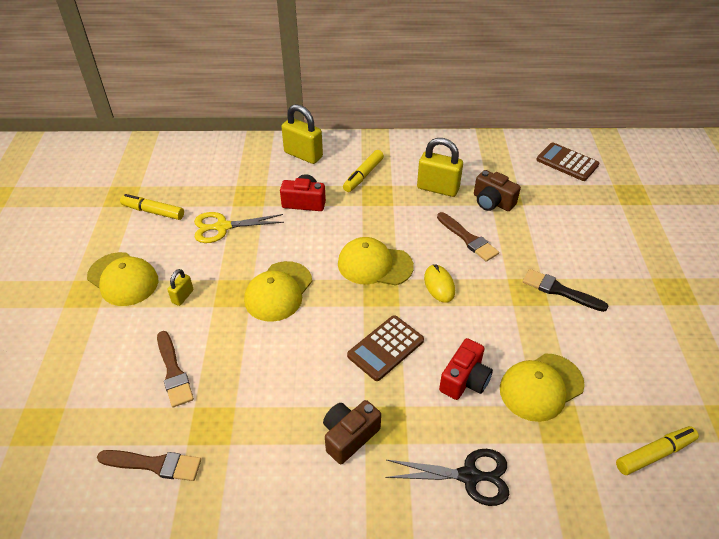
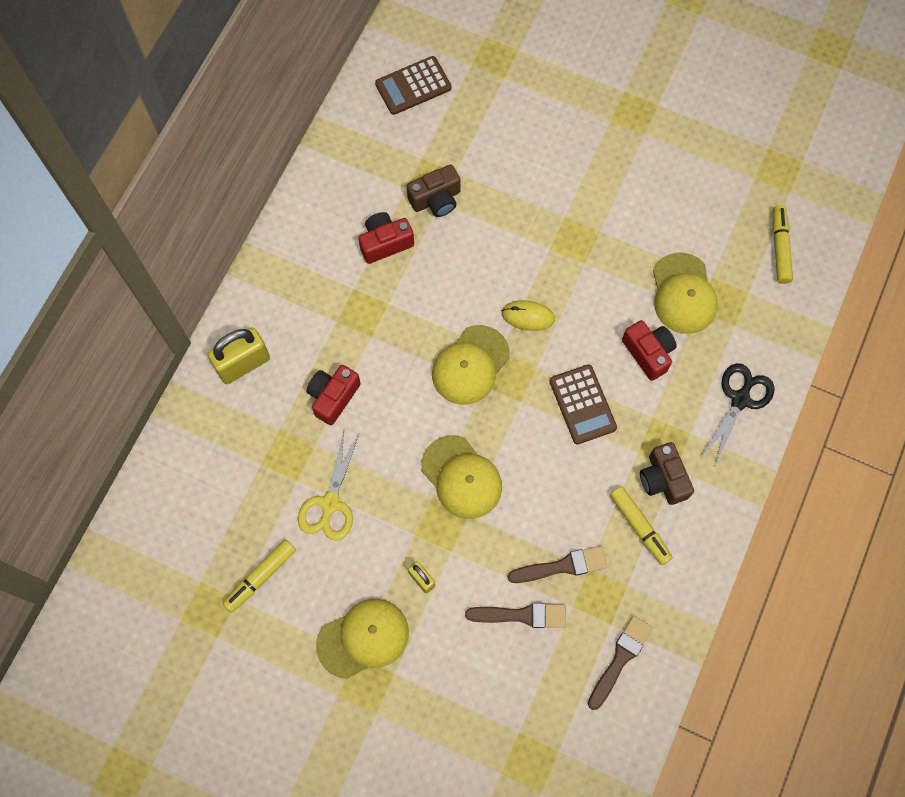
camera: 65 degrees left, 25 degrees up
yellow marker [343,150,384,192] -> yellow marker moved to [610,486,673,565]
yellow padlock [417,138,463,197] -> red camera [358,212,414,264]
brown brush [437,212,499,262] -> brown brush moved to [508,546,607,583]
black brush [523,269,608,312] -> none

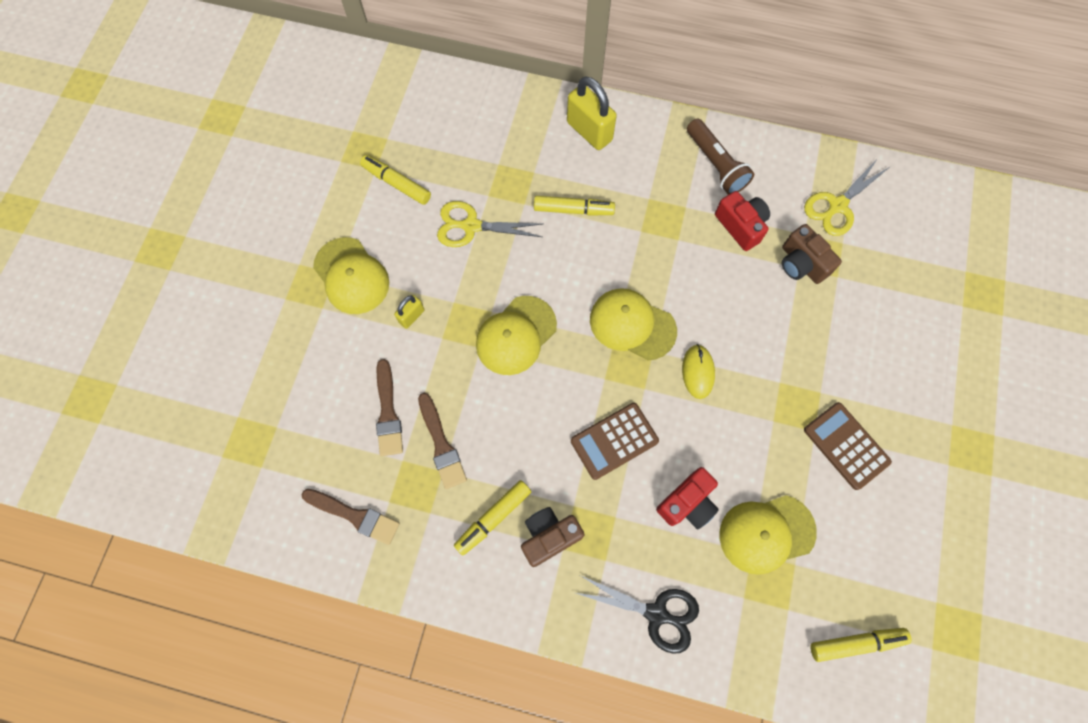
camera: 80 degrees right, 0 degrees up
red camera [306,365,361,425] -> yellow marker [534,196,615,215]
brown calculator [375,56,451,115] -> brown calculator moved to [804,402,892,490]
none -> brown flashlight [687,119,754,195]
none -> yellow scissors [804,158,891,236]

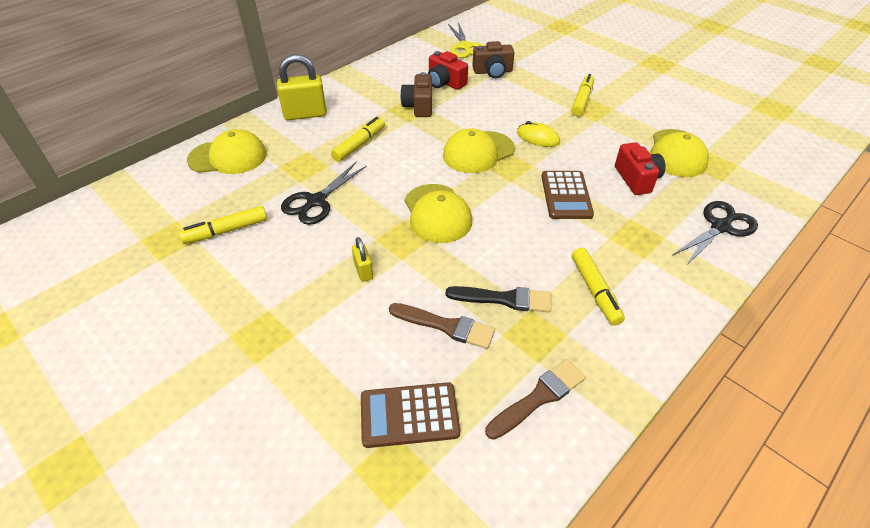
camera: 60 degrees left, 25 degrees down
yellow cap [313,237,389,314] -> yellow cap moved to [187,129,267,174]
brown brush [418,393,467,489] -> black brush [446,286,551,313]
yellow scissors [437,201,542,247] -> black scissors [281,162,367,225]
brown camera [521,507,584,567] -> brown camera moved to [400,72,432,117]
brown flashlight [687,119,754,195] -> none
red camera [715,191,770,251] -> red camera turned 135 degrees counterclockwise [428,51,468,90]
brown calculator [804,402,892,490] -> brown calculator moved to [361,382,460,448]
yellow marker [810,628,912,662] -> yellow marker moved to [571,74,594,116]

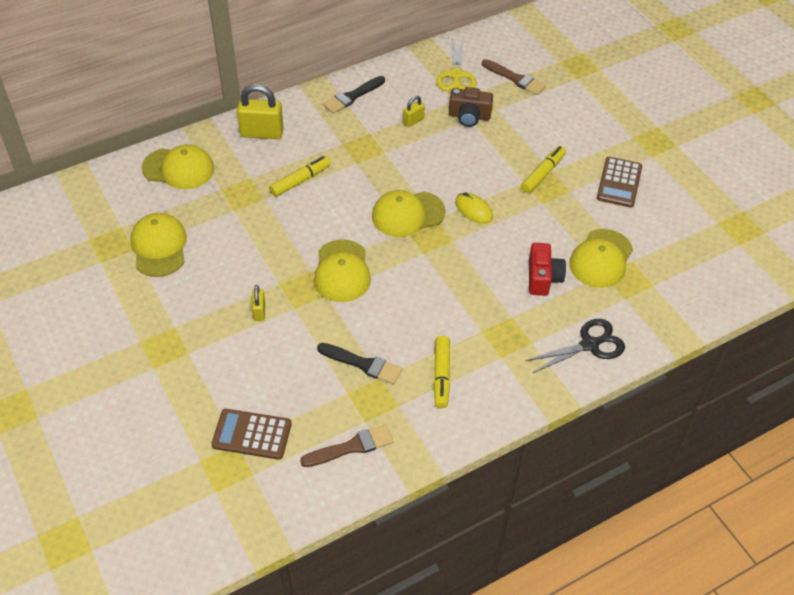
camera: 15 degrees right, 5 degrees up
yellow marker [179,206,267,244] -> yellow cap [130,213,187,277]
black scissors [281,162,367,225] -> none
brown brush [389,303,495,349] -> brown brush moved to [482,59,546,95]
brown camera [400,72,432,117] -> none
red camera [428,51,468,90] -> yellow padlock [403,96,425,127]
brown calculator [541,171,594,219] -> brown calculator moved to [597,157,642,208]
none -> black brush [323,76,385,114]

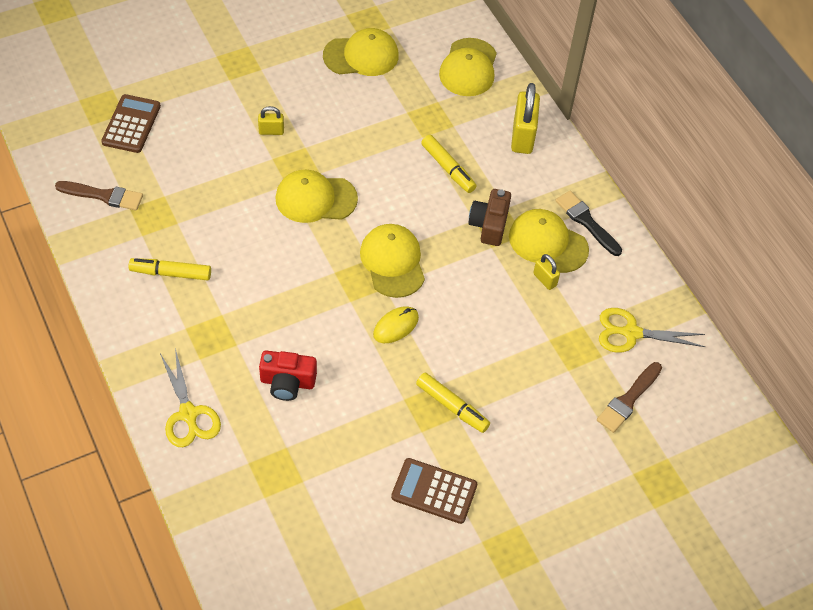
camera: 90 degrees right, 5 degrees up
brown brush [300,424,394,467] -> brown brush turned 60 degrees counterclockwise [55,181,143,210]
black brush [317,343,402,384] -> none
brown camera [449,87,493,127] -> brown camera moved to [468,189,511,246]
black scissors [526,319,625,373] -> yellow scissors [160,348,221,447]
yellow cap [569,229,633,288] -> yellow cap moved to [509,209,589,273]

